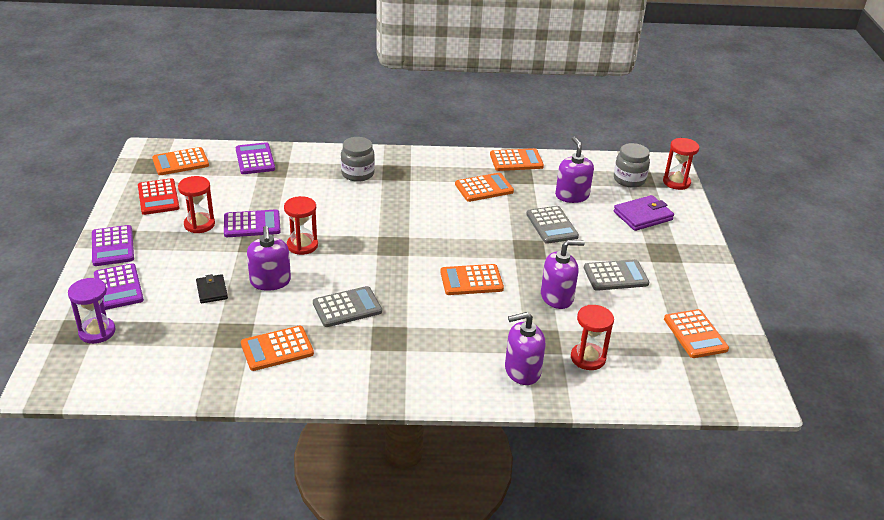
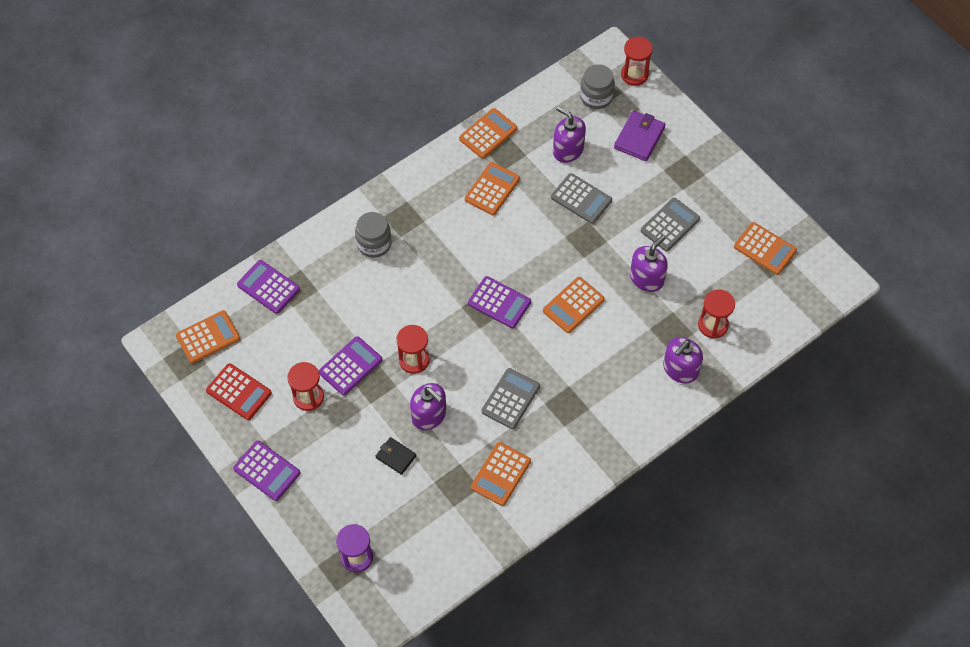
camera: 35 degrees left, 25 degrees up
purple calculator [94,263,144,310] -> purple calculator moved to [468,276,531,328]
orange calculator [152,147,209,175] -> orange calculator turned 150 degrees counterclockwise [176,310,240,363]

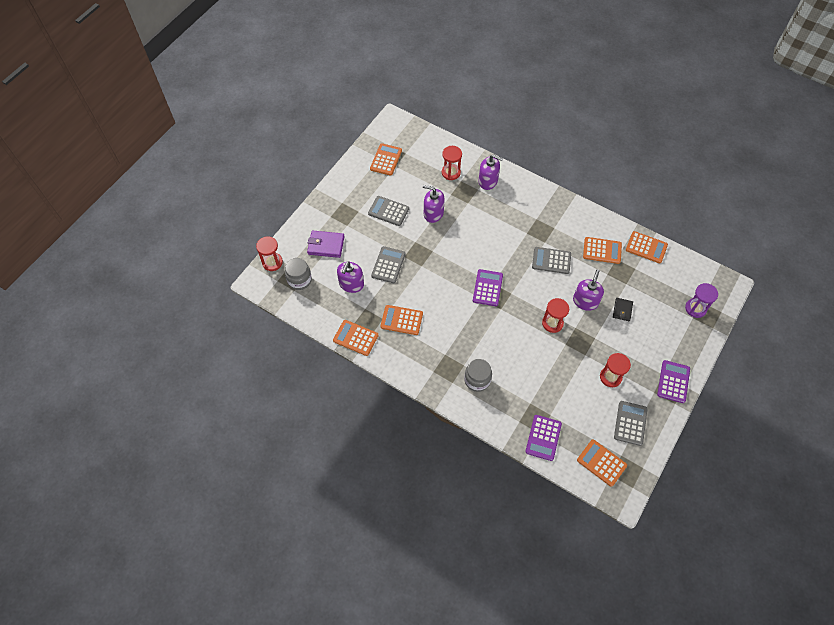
camera: 110 degrees left, 0 degrees up
red calculator [206,363,272,420] -> grey calculator [614,401,648,446]
purple calculator [319,336,382,395] -> none
orange calculator [543,277,605,333] -> orange calculator moved to [626,231,668,263]

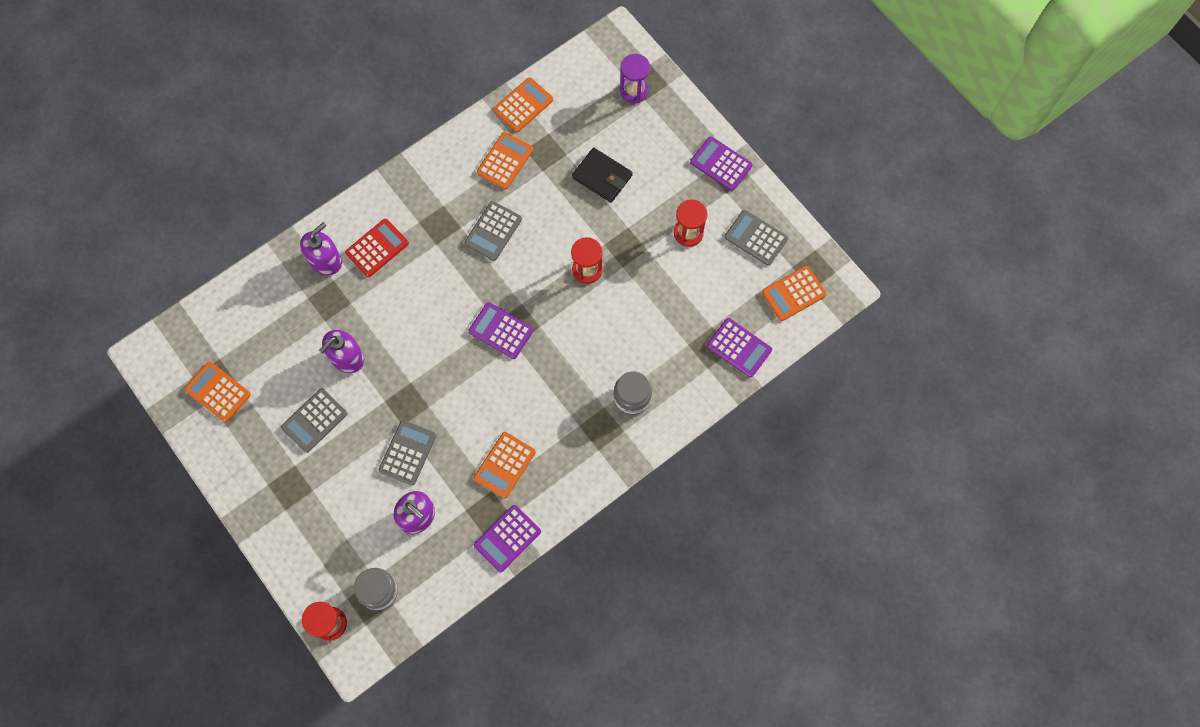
camera: 70 degrees left, 10 degrees up
purple wallet [307,231,344,258] -> none
orange calculator [333,320,379,356] -> purple calculator [474,505,541,572]
grey calculator [371,246,406,283] -> grey calculator turned 75 degrees clockwise [379,420,436,486]
red hourglass [442,146,462,180] -> none
purple soap dispenser [573,269,604,311] -> none
black wallet [613,298,633,321] -> black wallet [572,148,633,203], size x1.59
none -> red calculator [345,219,409,277]

